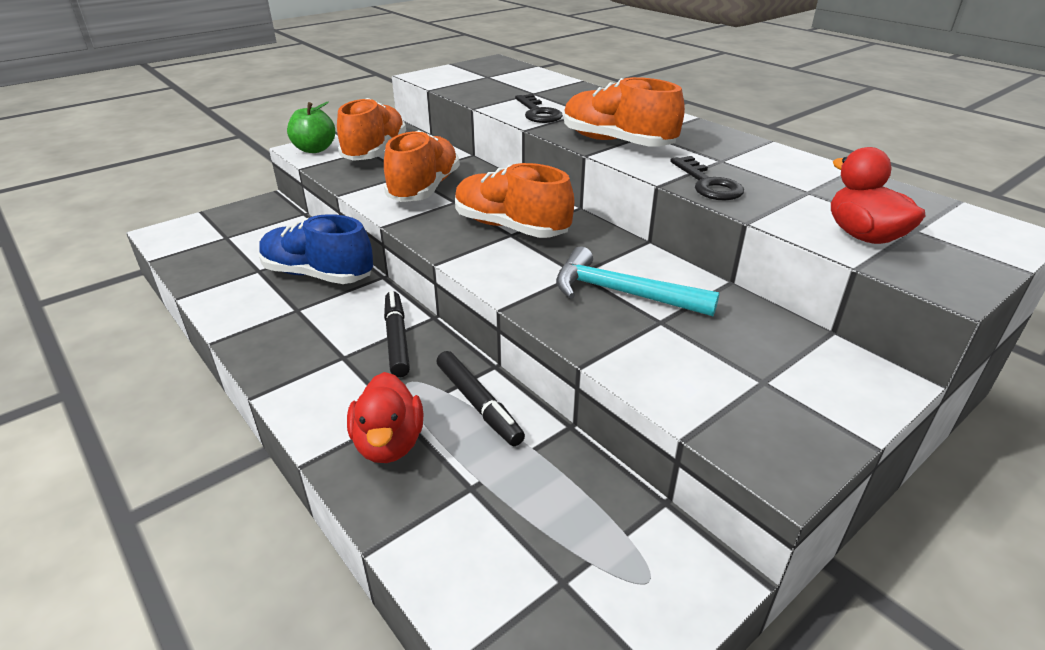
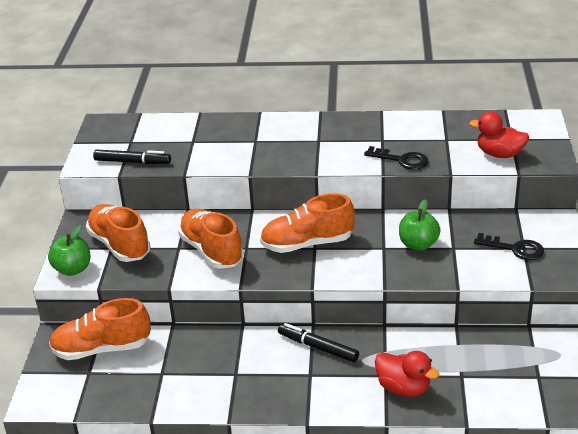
camera: 45 degrees left, 0 degrees up
blue shoe [259,214,373,284] -> none
black marker [436,351,525,446] -> black marker moved to [93,150,171,164]
black key [515,94,563,123] -> black key moved to [474,233,544,260]
turquoise hammer [556,246,720,316] -> green apple [399,199,441,251]
orange shoe [564,77,685,147] -> orange shoe moved to [49,298,151,360]

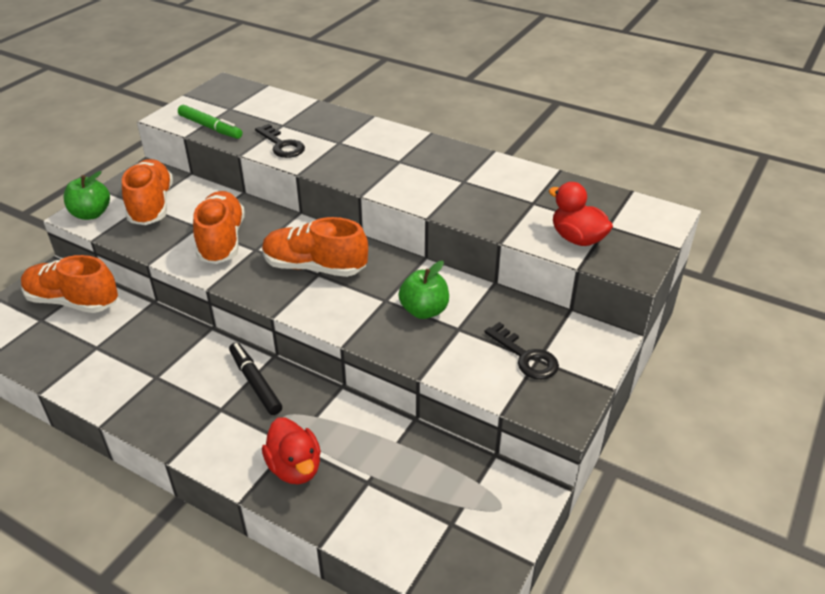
camera: 25 degrees right, 5 degrees up
black marker [93,150,171,164] -> green marker [178,105,242,139]
black key [364,146,429,170] -> black key moved to [255,124,305,158]

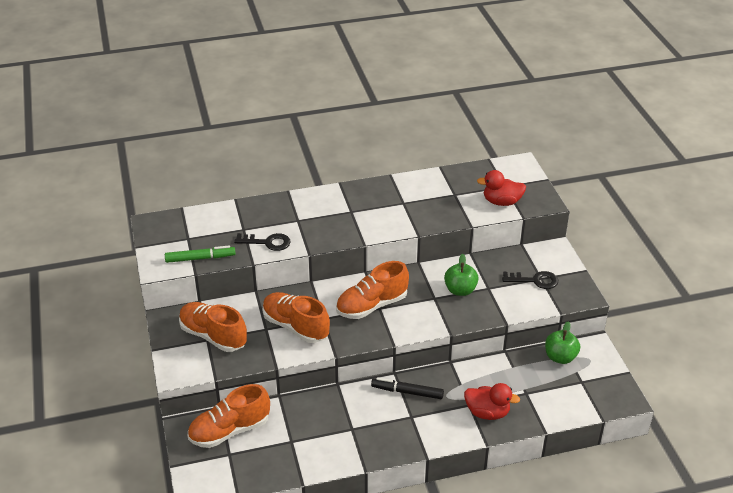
camera: 45 degrees left, 0 degrees up
green apple [63,171,110,220] -> green apple moved to [545,321,580,364]

